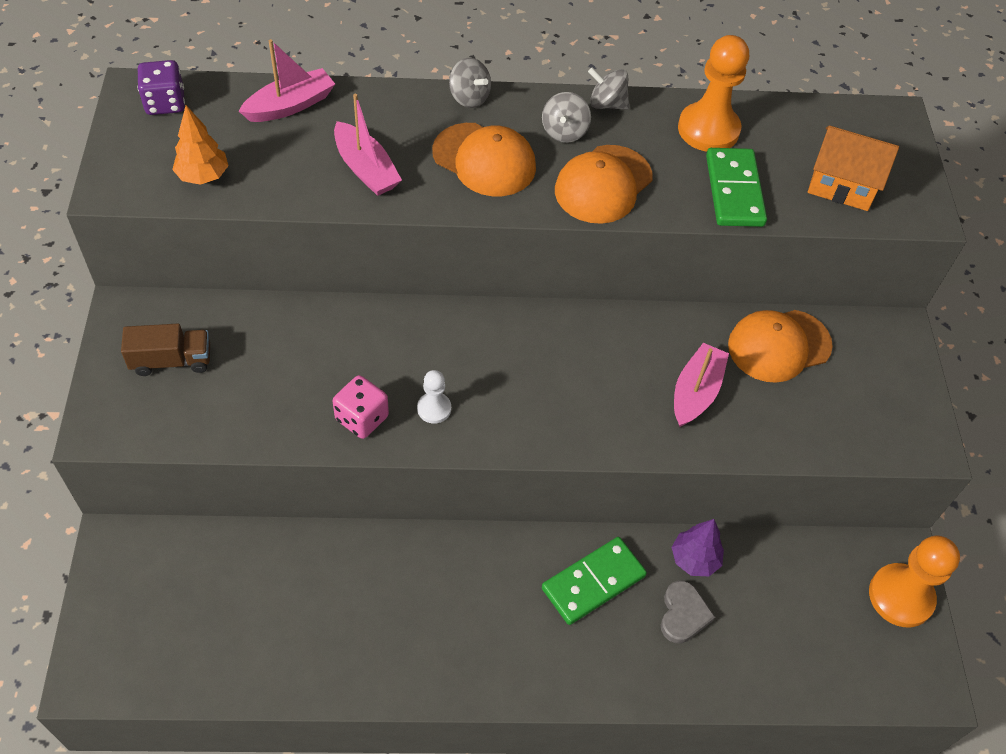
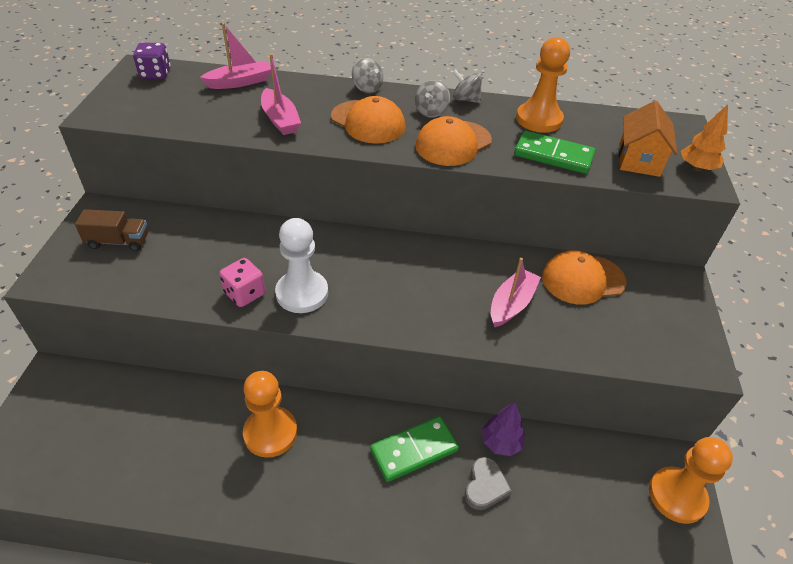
camera: 10 degrees right, 10 degrees down
orange tree [172,105,228,185] -> orange tree moved to [681,104,728,171]
white pawn [417,370,451,424] -> white pawn [275,218,328,313], size x1.94
green domino [706,148,767,227] -> green domino turned 75 degrees counterclockwise [514,131,595,174]
orange house [808,126,899,211] -> orange house turned 75 degrees clockwise [619,100,677,177]
none -> orange pawn [243,371,297,458]

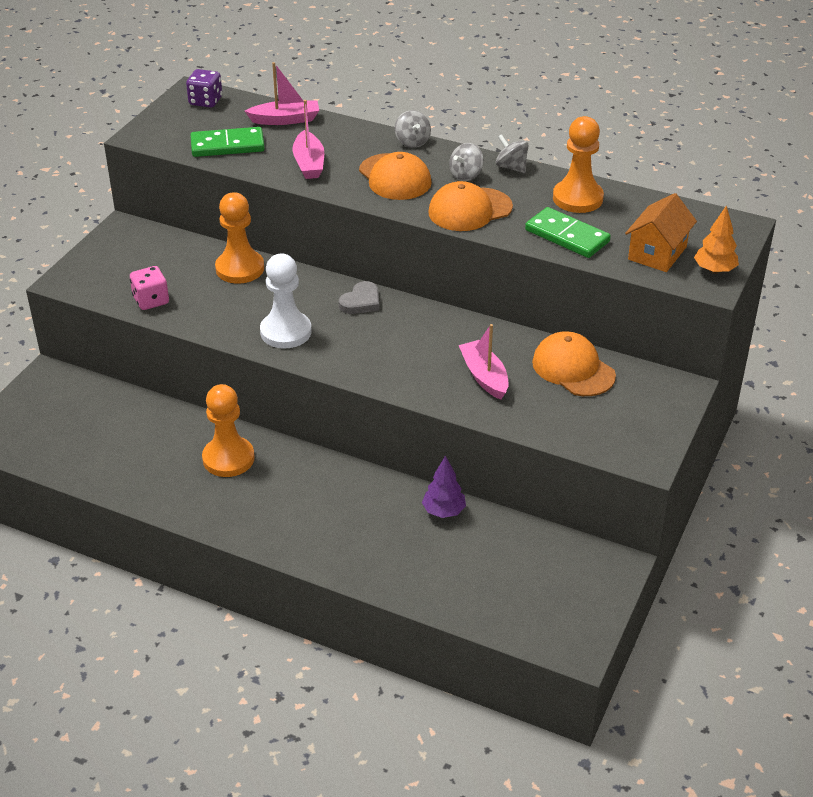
camera: 20 degrees right, 5 degrees down
brown truck [75,209,148,251] -> none
pink dice [219,258,265,307] -> pink dice moved to [130,266,169,310]
green domino [370,416,459,482] -> green domino moved to [190,127,265,157]
grey heart [465,457,512,510] -> grey heart moved to [339,281,379,314]
pink boat [491,258,541,327] -> pink boat turned 75 degrees counterclockwise [459,324,509,400]
orange cap [542,250,627,305] -> orange cap turned 45 degrees clockwise [532,331,616,396]
orange pawn [649,437,733,524] -> orange pawn moved to [215,192,264,284]

